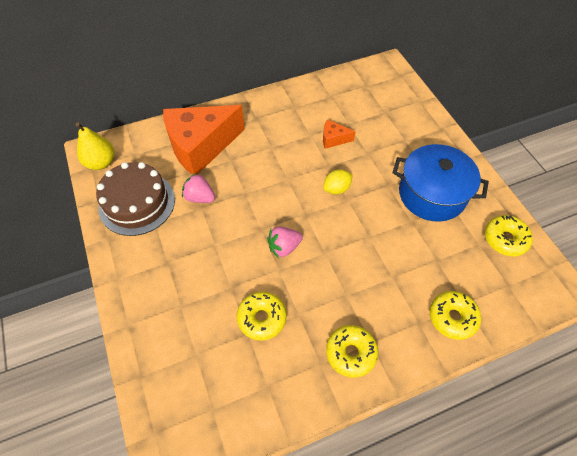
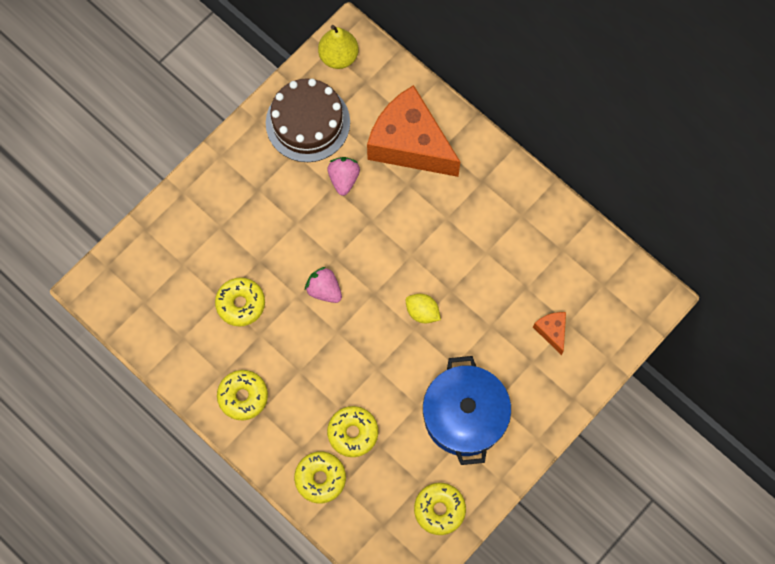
camera: 65 degrees right, 15 degrees up
orange cheese [323,119,356,149] -> orange cheese moved to [533,312,566,355]
none -> yellow donut [327,406,378,457]

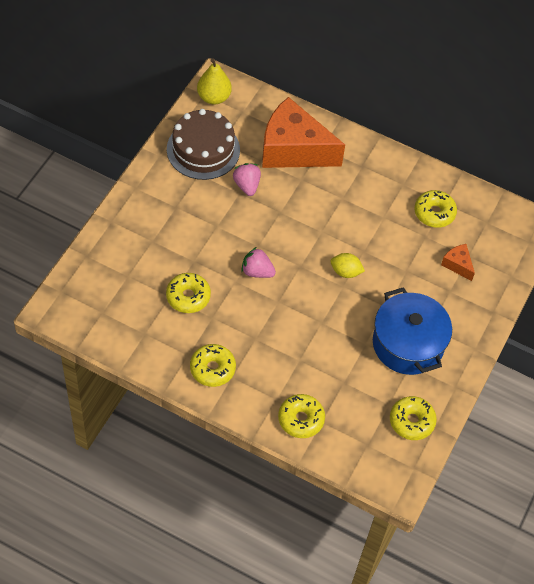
camera: 20 degrees left, 15 degrees down
yellow donut [327,406,378,457] -> yellow donut moved to [414,190,457,228]

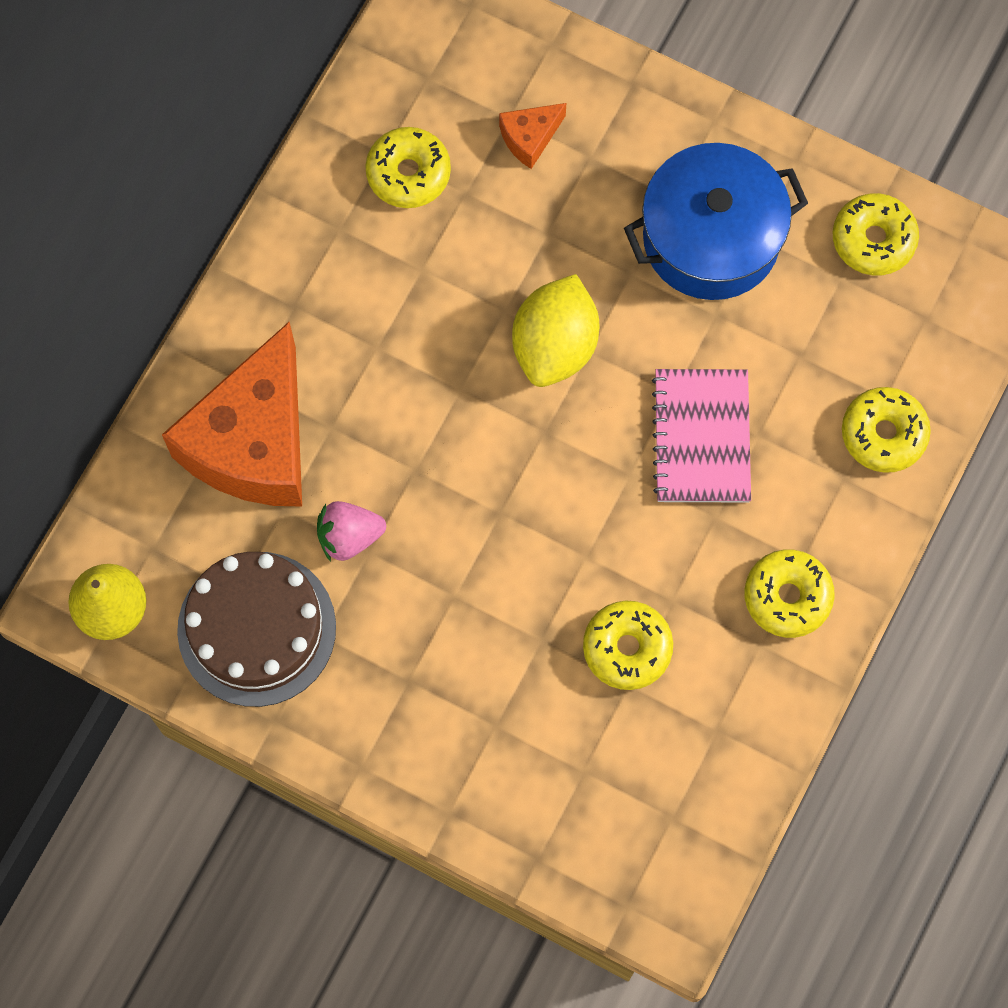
camera: 85 degrees left, 15 degrees up
pink strawberry [241,247,276,278] -> none
yellow lemon [330,253,365,278] -> yellow lemon [512,274,599,387], size x1.73
none -> pink notebook [652,369,751,502]

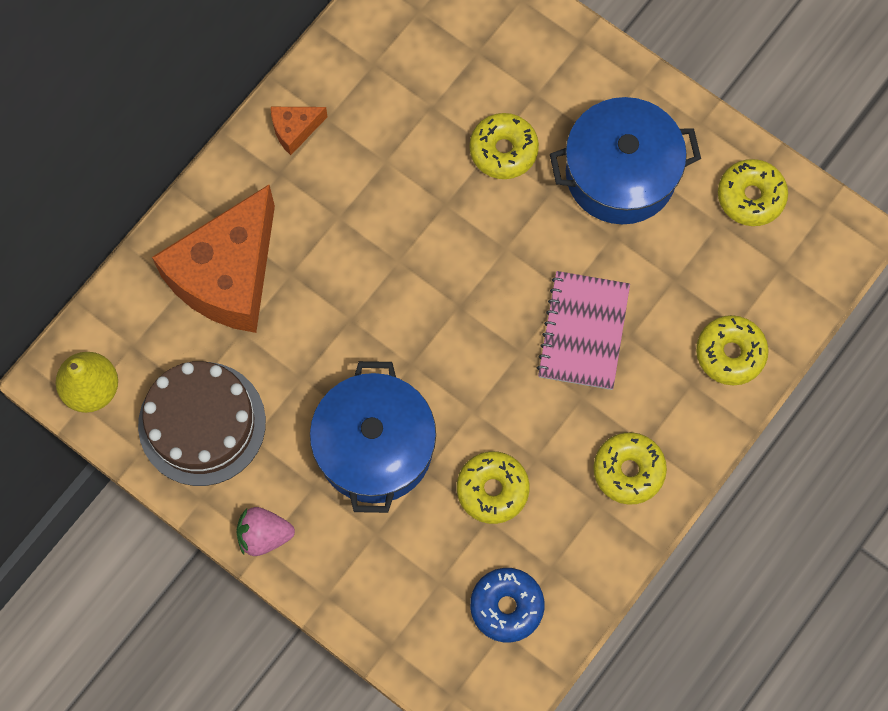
camera: 10 degrees right, 0 degrees up
pink strawberry [317,501,386,562] -> pink strawberry moved to [236,507,295,556]
yellow donut [365,127,451,208] -> yellow donut moved to [469,113,539,179]
orange cheese [499,103,566,169] -> orange cheese moved to [271,107,328,155]
yellow lemon [512,274,599,387] -> none
none -> blue pot [310,361,436,513]
none -> blue donut [470,568,545,643]

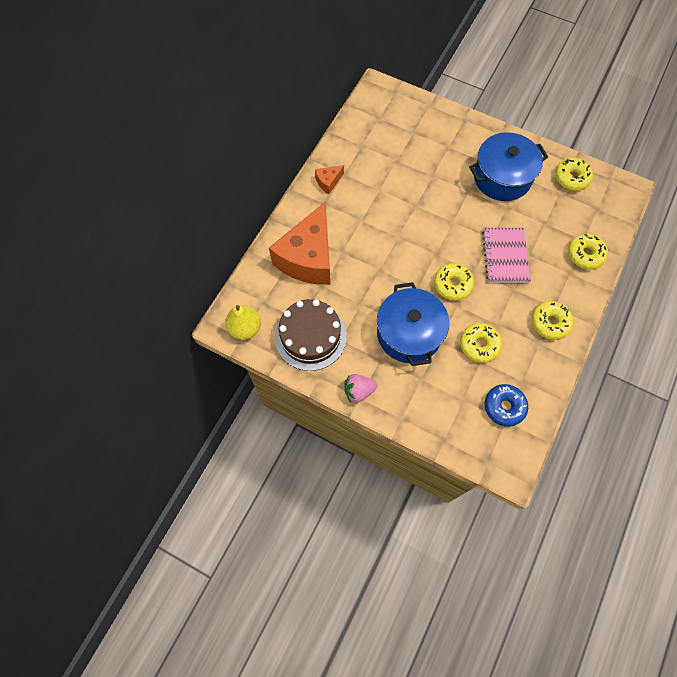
camera: 10 degrees left, 5 degrees down
yellow donut [469,113,539,179] -> yellow donut moved to [434,263,474,301]

